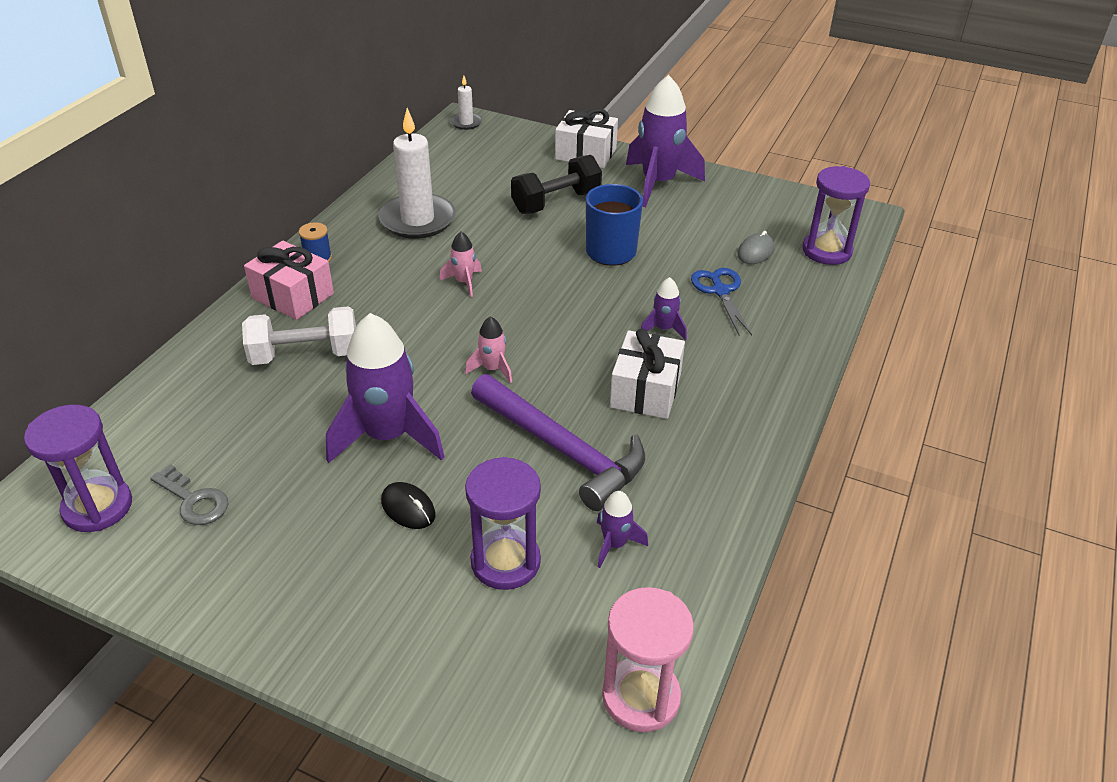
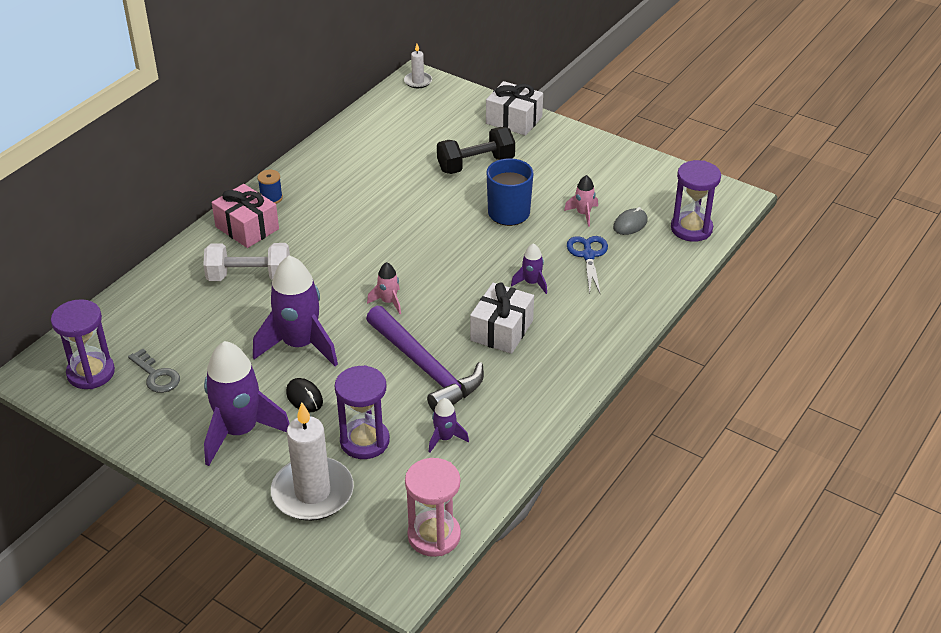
camera: 10 degrees right, 0 degrees up
white candle [378,108,456,239] -> white candle moved to [271,403,354,521]
pink rocket [439,232,482,297] -> pink rocket moved to [564,175,598,227]
purple rocket [626,75,705,207] -> purple rocket moved to [204,341,290,466]

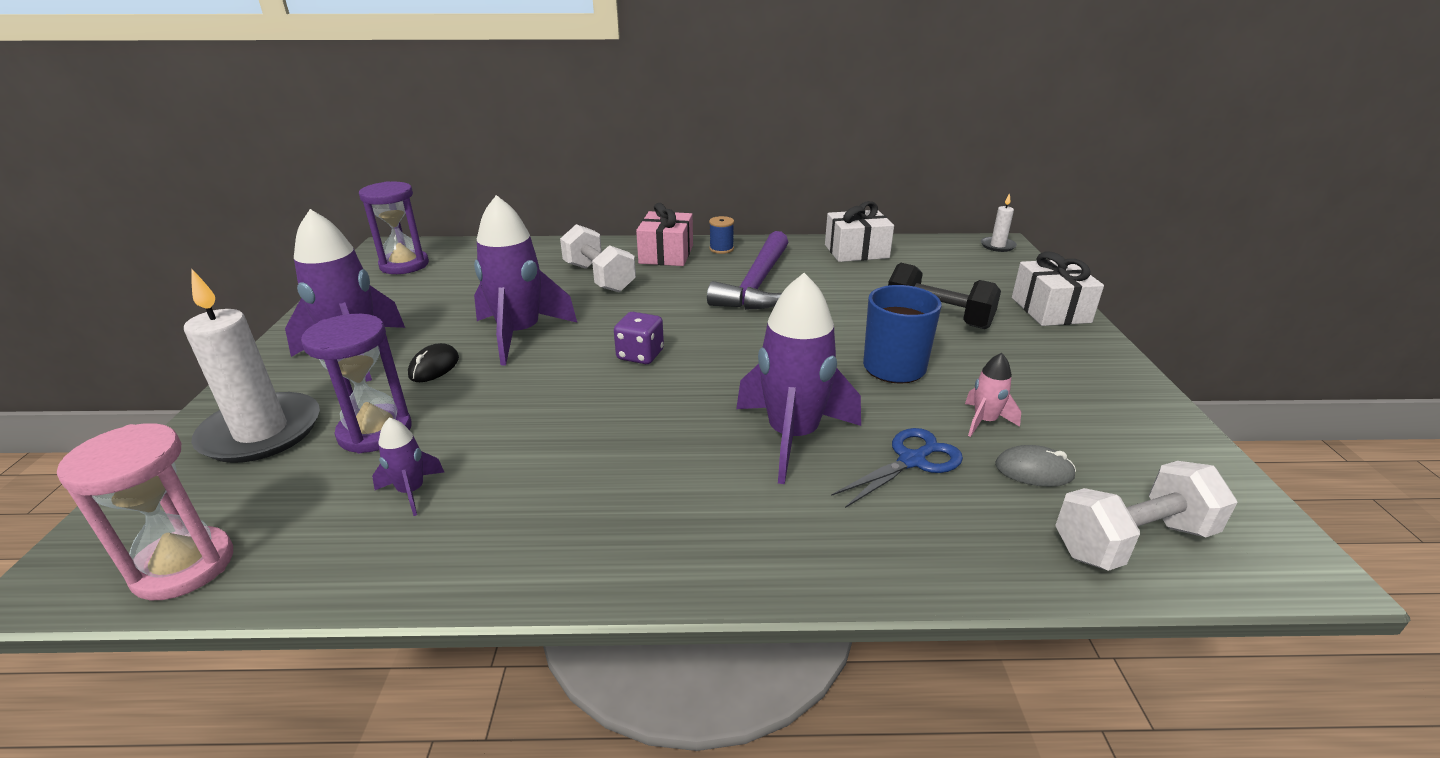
camera: 55 degrees right, 10 degrees down
grey key [128,348,180,393] -> none
purple hammer [366,306,484,412] -> purple hammer moved to [707,231,788,310]
pink rocket [367,262,401,314] -> purple dice [614,312,664,364]
white gift [470,282,534,354] -> white gift moved to [825,201,894,262]
purple rocket [511,243,547,294] -> purple rocket [736,273,861,484], size x2.16
purple hourglass [671,160,721,242] -> white dumbbell [1055,461,1237,571]

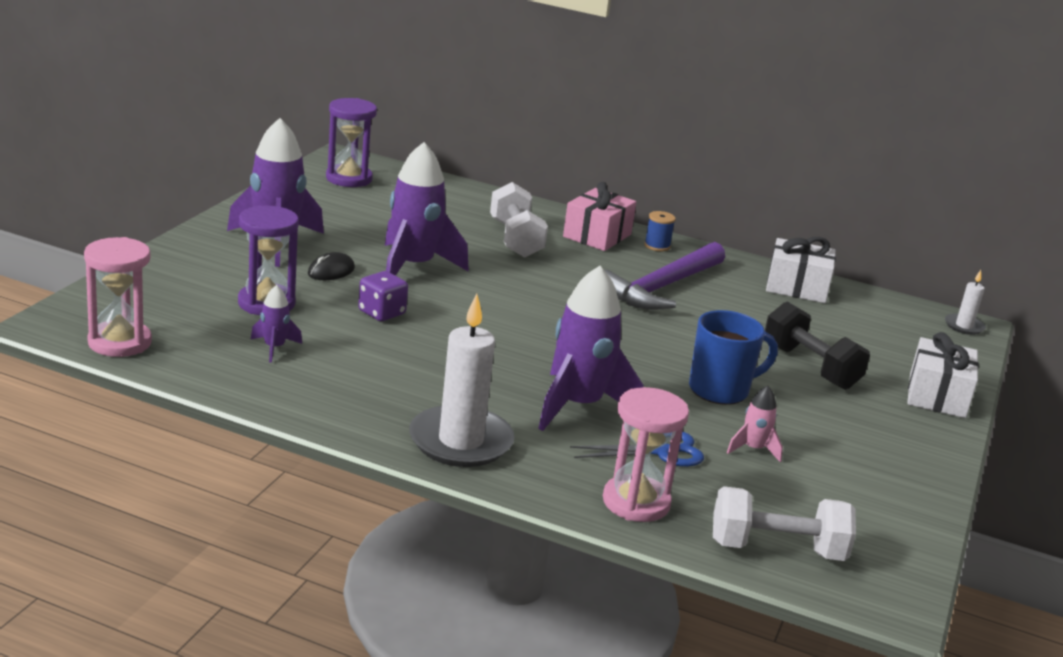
camera: 20 degrees right, 5 degrees down
white candle [184,270,320,463] -> white candle moved to [409,294,514,467]
purple dice [614,312,664,364] -> purple dice moved to [358,271,408,321]
grey mouse [995,445,1076,487] -> none
none -> pink hourglass [603,387,689,522]

